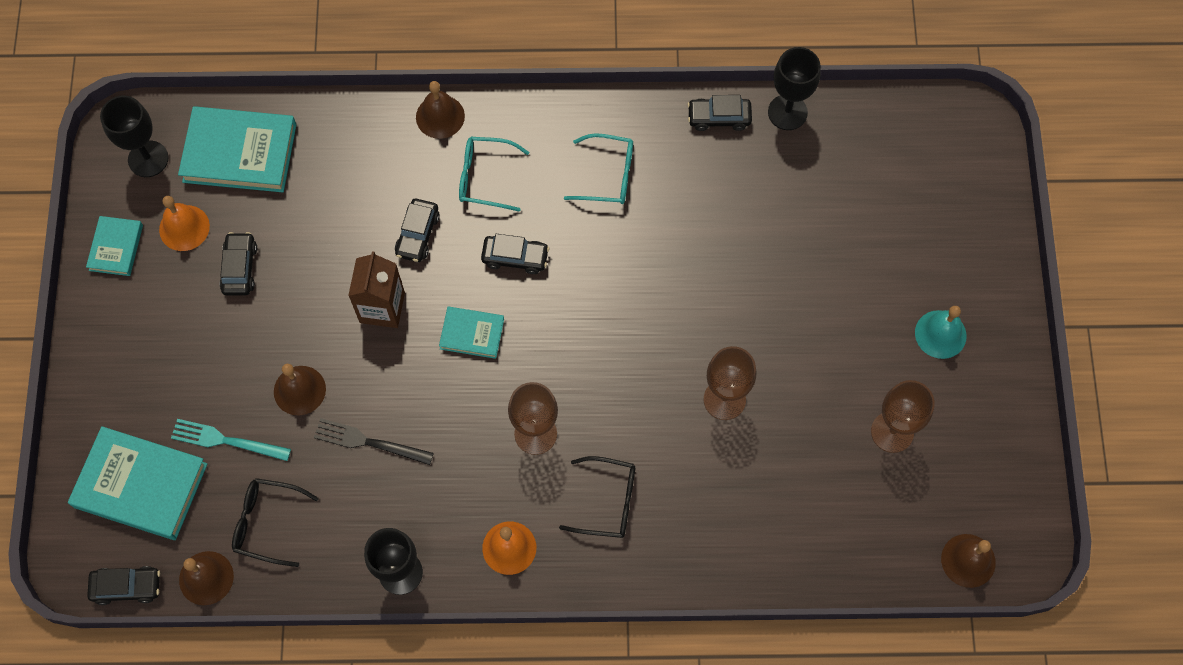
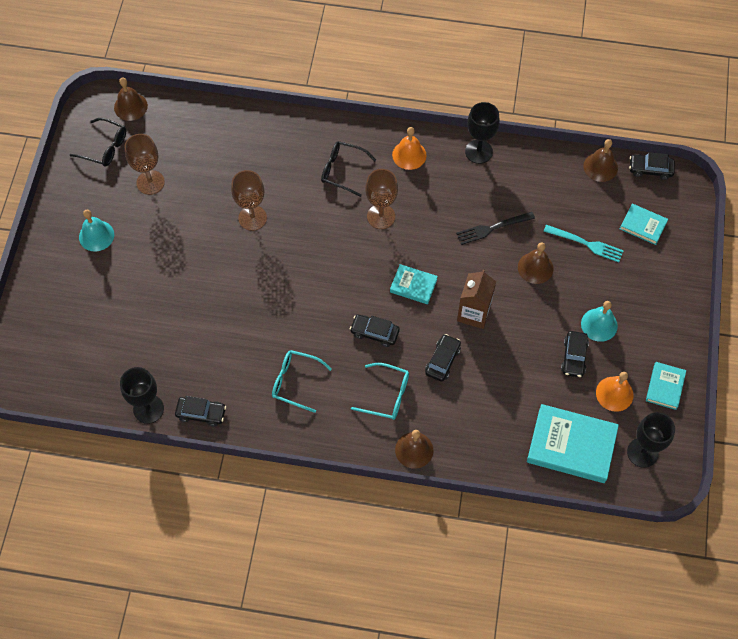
camera: 170 degrees left, 5 degrees down
turquoise book [68,426,207,540] -> turquoise book [620,204,668,245], size x0.54
black glasses [232,478,319,567] -> black glasses moved to [70,118,126,167]
black fork [314,418,434,465] -> black fork turned 135 degrees clockwise [456,212,535,245]
none -> turquoise bell [581,301,618,342]

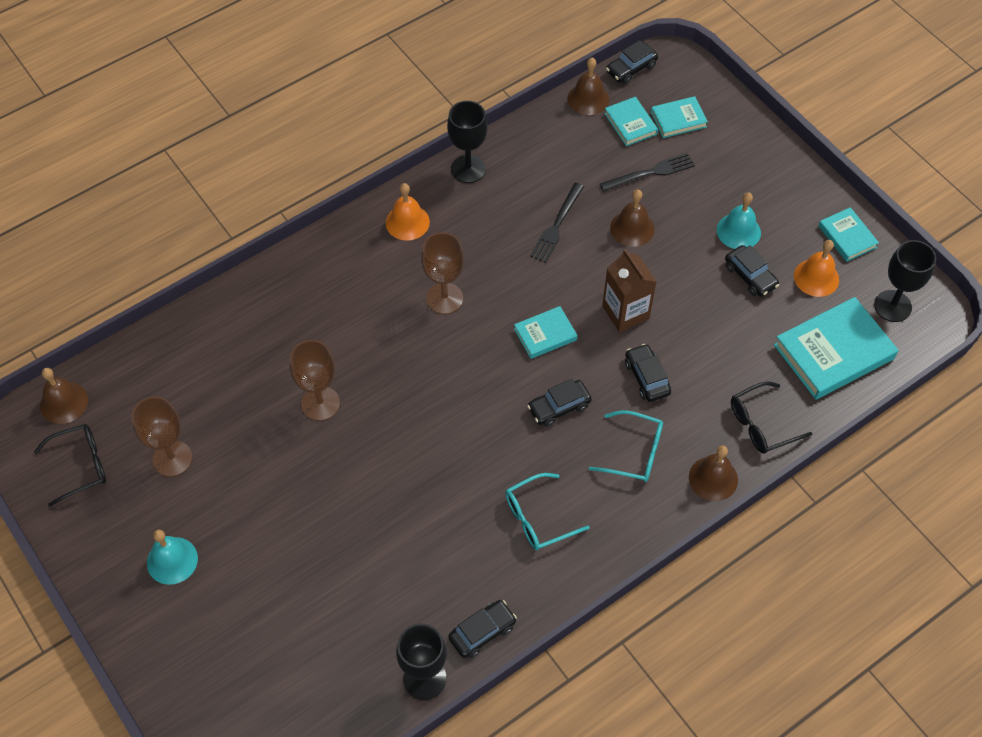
camera: 45 degrees left, 5 degrees down
black glasses [321,141,376,197] -> black glasses moved to [731,382,813,454]
turquoise glasses [351,363,409,420] -> turquoise glasses turned 45 degrees clockwise [589,410,663,482]
turquoise fork [544,225,624,262] -> black fork [600,153,695,192]
none -> turquoise book [604,97,658,146]

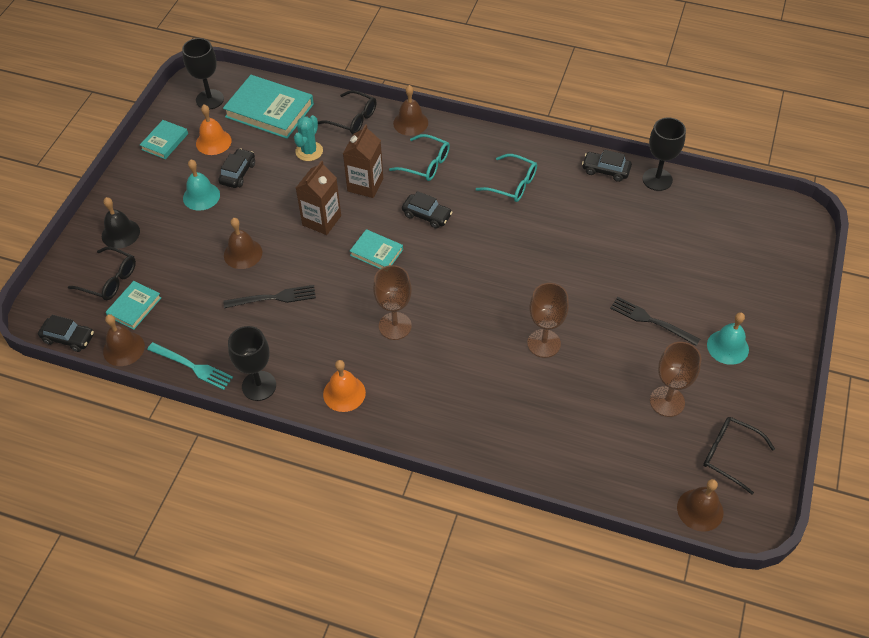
camera: 125 degrees left, 5 degrees down
turquoise glasses [589,410,663,482] -> turquoise glasses turned 135 degrees clockwise [389,134,450,181]
black fork [600,153,695,192] -> black fork moved to [610,297,700,346]
black car [625,344,671,402] -> brown carton [343,124,383,198]
turquoise book [651,96,708,138] -> black glasses [68,247,136,300]
none -> black bell [102,197,140,249]
none -> turquoise fork [147,342,233,390]
none -> turquoise cactus [294,115,323,161]

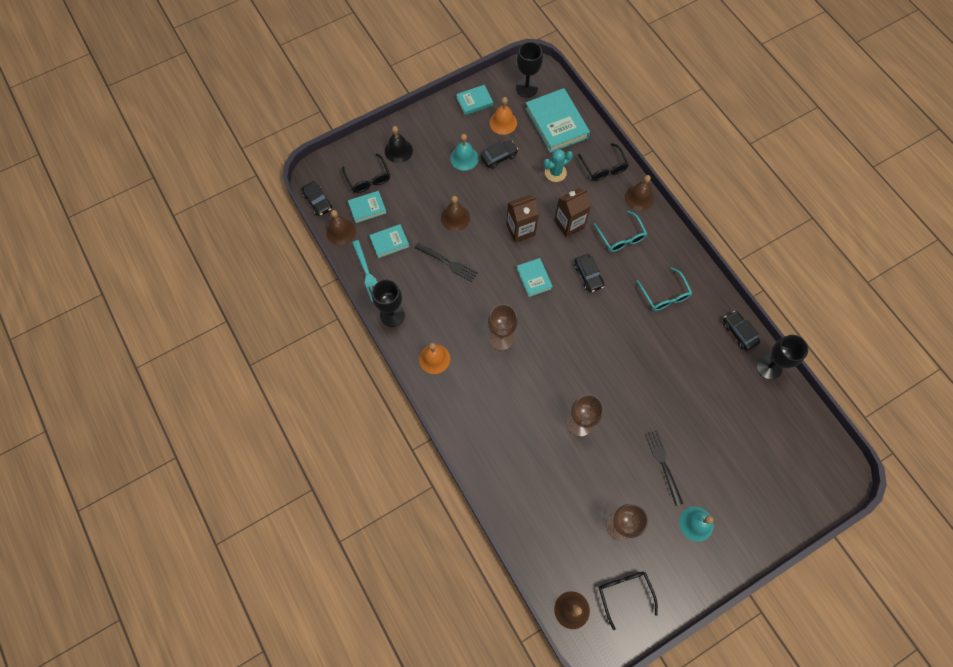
camera: 40 degrees right, 15 degrees up
none -> turquoise book [369,224,409,258]

